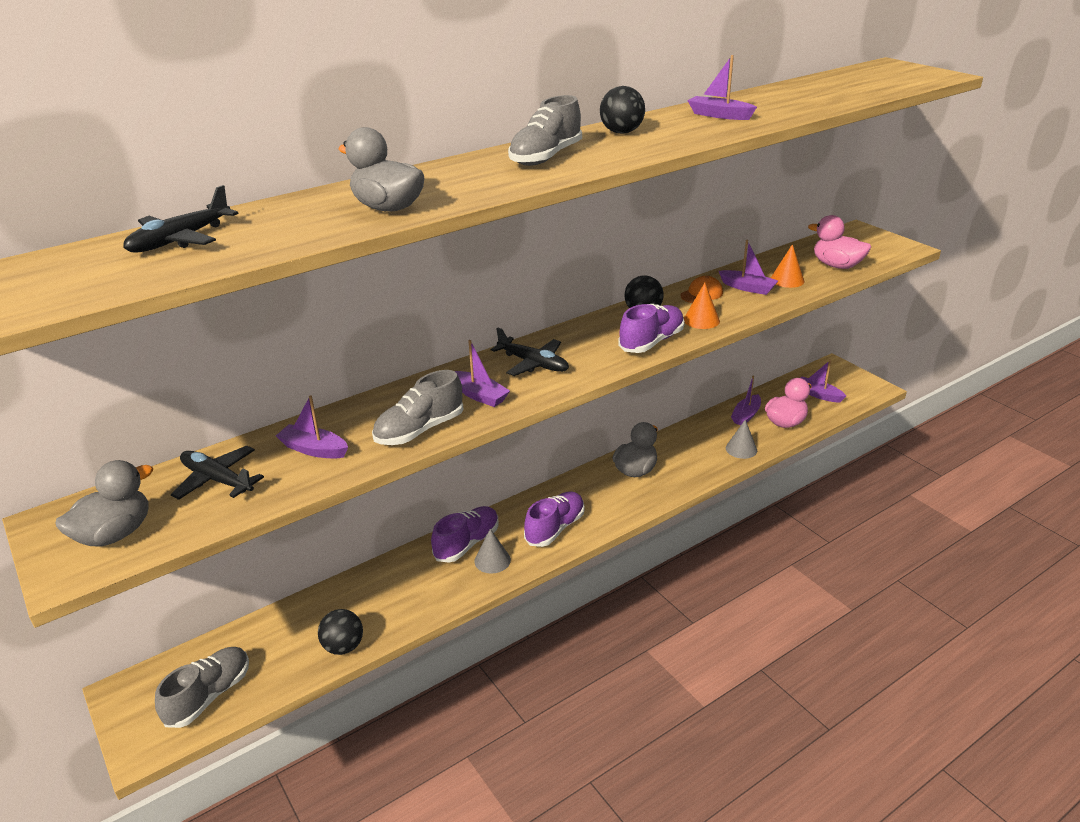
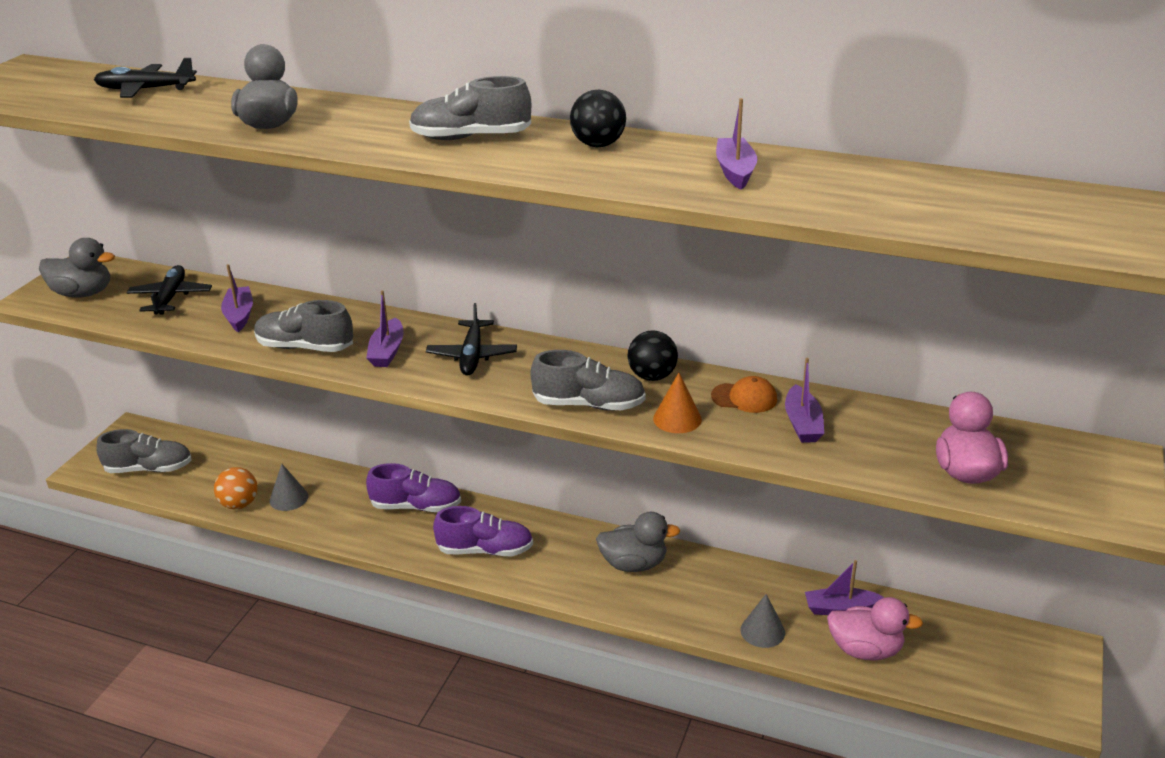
camera: 55 degrees right, 0 degrees up
black ball [318,609,363,655] -> orange ball [214,467,258,509]
grey cone [474,529,511,574] -> grey cone moved to [269,464,308,511]
purple shoe [618,304,685,353] -> grey shoe [530,350,646,411]
orange cone [771,244,805,288] -> none
purple boat [800,360,846,402] -> none

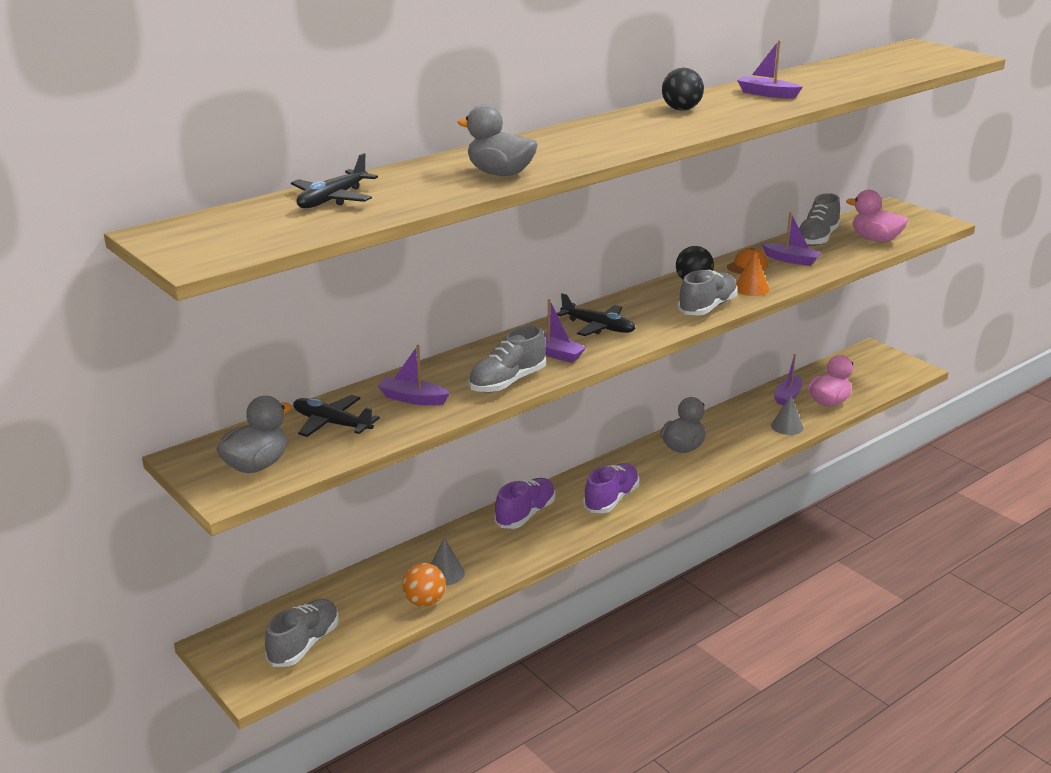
camera: 60 degrees left, 5 degrees down
grey shoe [409,76,531,140] -> grey shoe moved to [799,193,840,246]

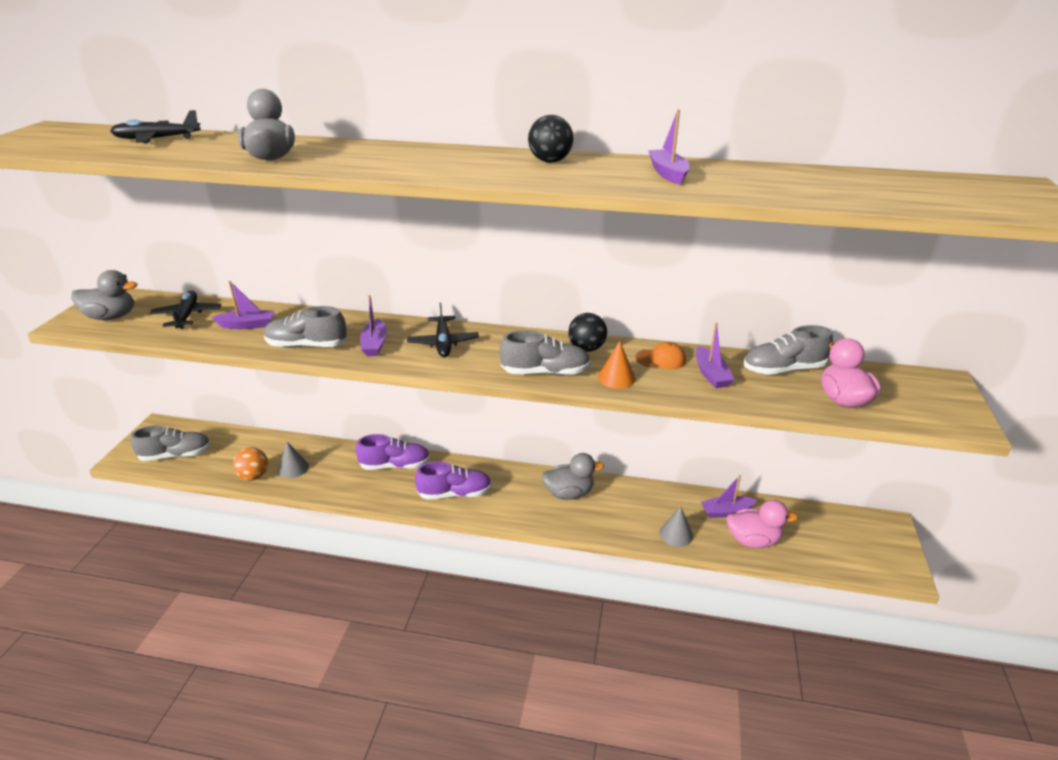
camera: 50 degrees right, 5 degrees up
purple boat [378,345,450,405] -> purple boat turned 105 degrees clockwise [212,281,274,329]

